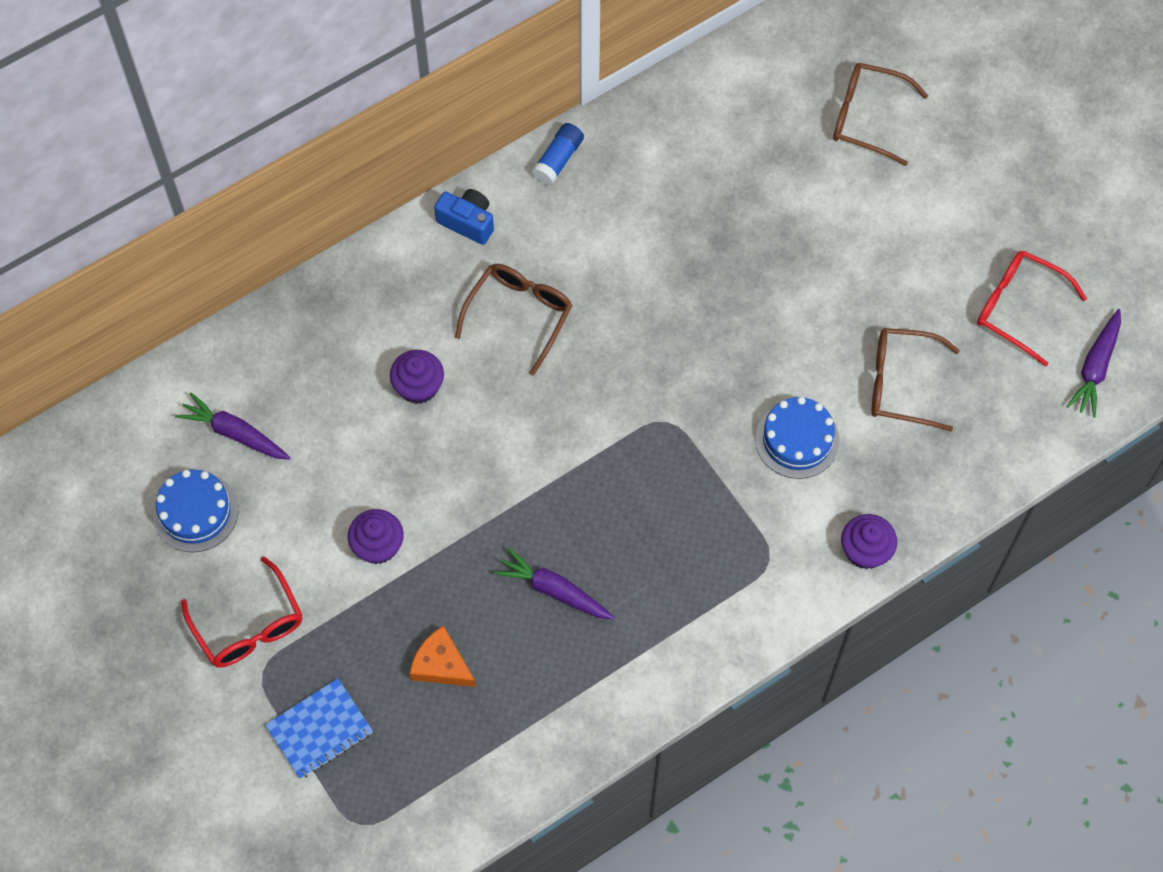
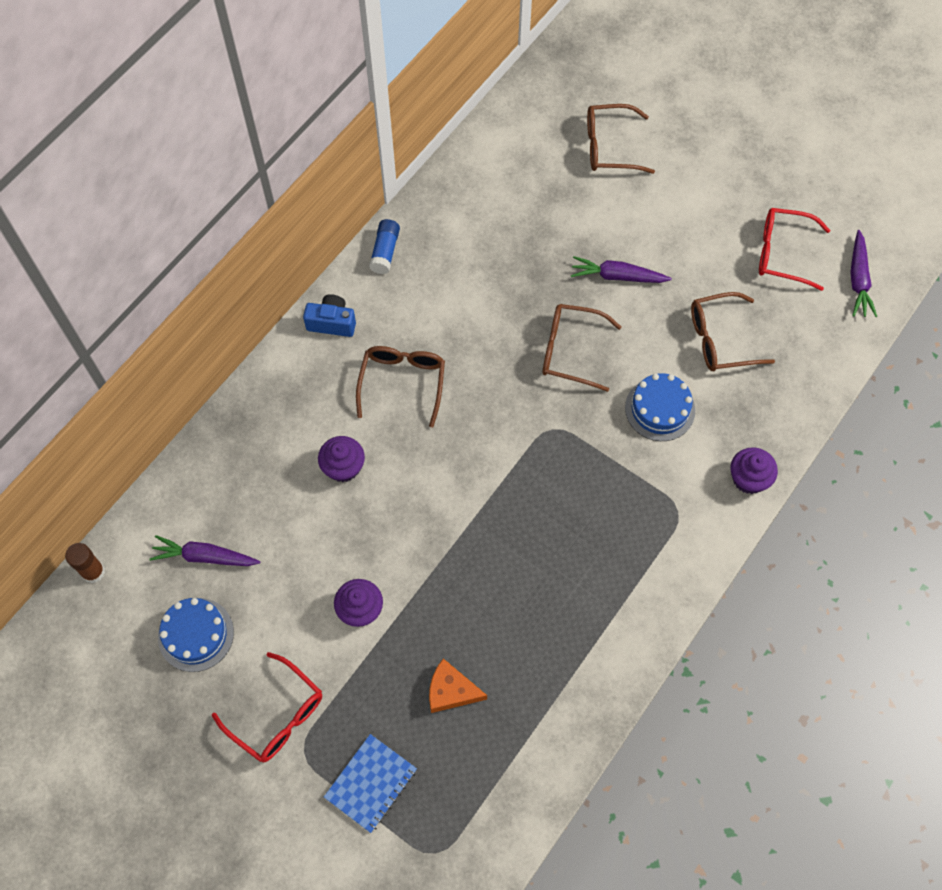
camera: 20 degrees left, 0 degrees up
purple carrot [494,547,615,620] -> purple carrot moved to [571,256,672,283]
none -> brown glue stick [65,543,105,583]
none -> brown glasses [542,304,621,392]

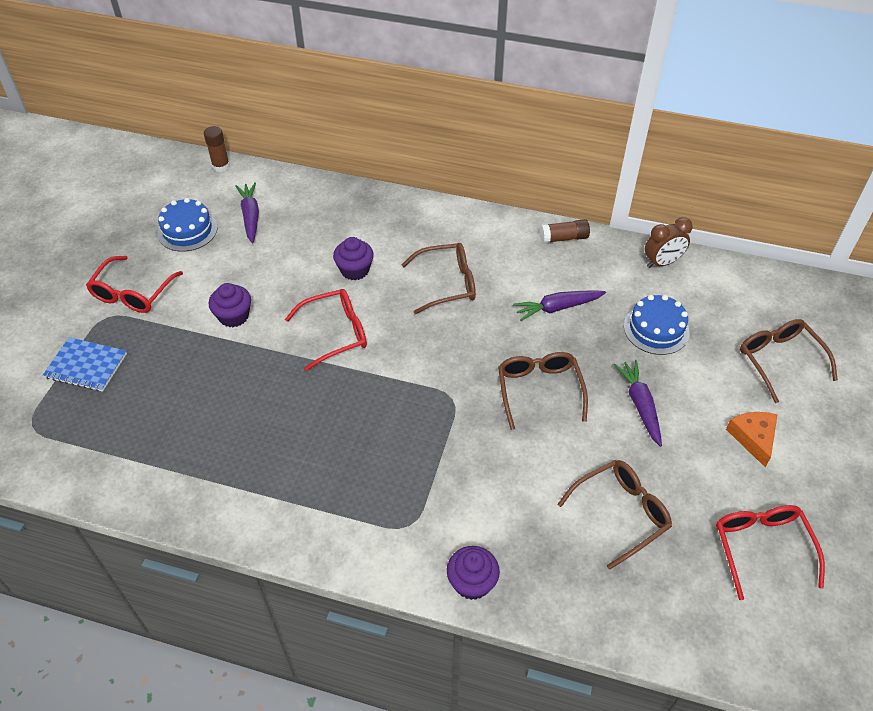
camera: 70 degrees right, 15 degrees down
blue camera [303,294,356,337] -> none
blue glue stick [369,219,400,274] -> brown glue stick [540,219,590,243]
orange cheese [429,659,487,713] -> orange cheese moved to [726,412,778,467]
blue cake [625,373,695,441] -> blue cake moved to [624,295,690,355]
brown glasses [691,292,775,371] -> brown glasses turned 90 degrees clockwise [557,460,672,570]
purple carrot [850,230,877,317] -> purple carrot moved to [513,290,606,321]
none -> red glasses [285,289,367,371]
none -> brown clock [645,217,693,268]

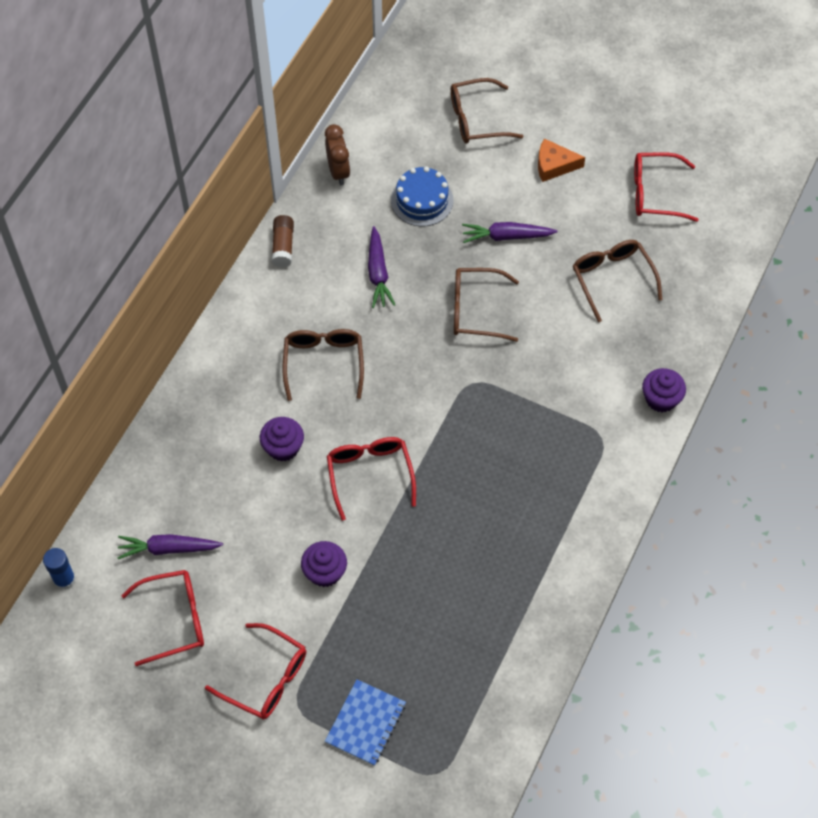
camera: 80 degrees left, 10 degrees up
blue cake [157,198,218,252] -> red glasses [121,570,204,666]
brown glue stick [204,126,230,172] -> blue glue stick [43,548,76,590]

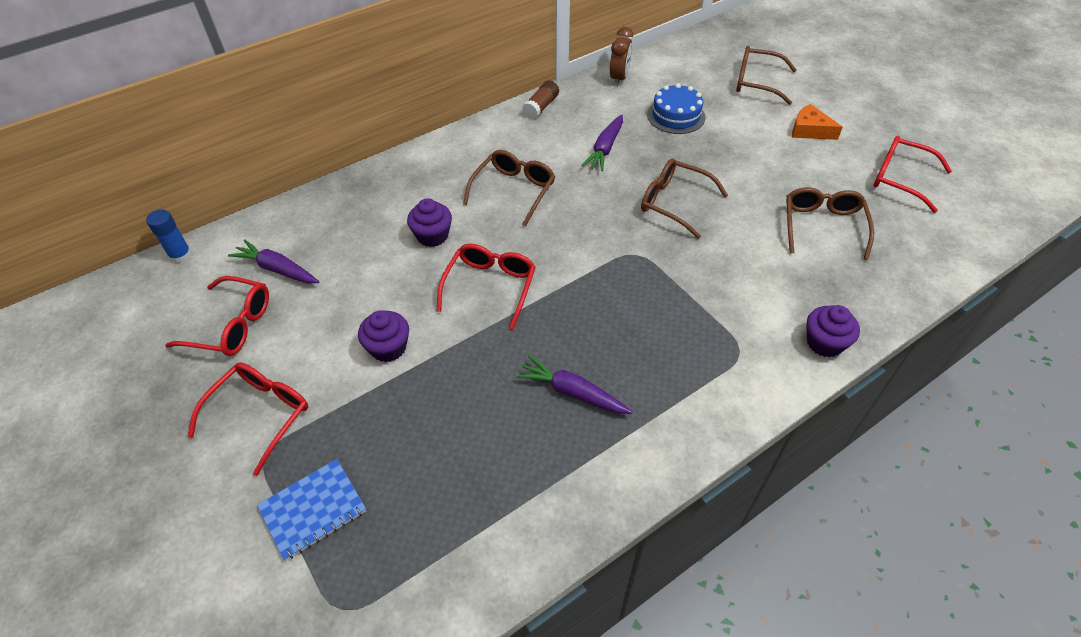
camera: 30 degrees right, 10 degrees down
red glasses [205,623,306,720] -> red glasses turned 120 degrees counterclockwise [187,363,308,476]
purple carrot [462,222,558,243] -> purple carrot moved to [516,355,633,414]

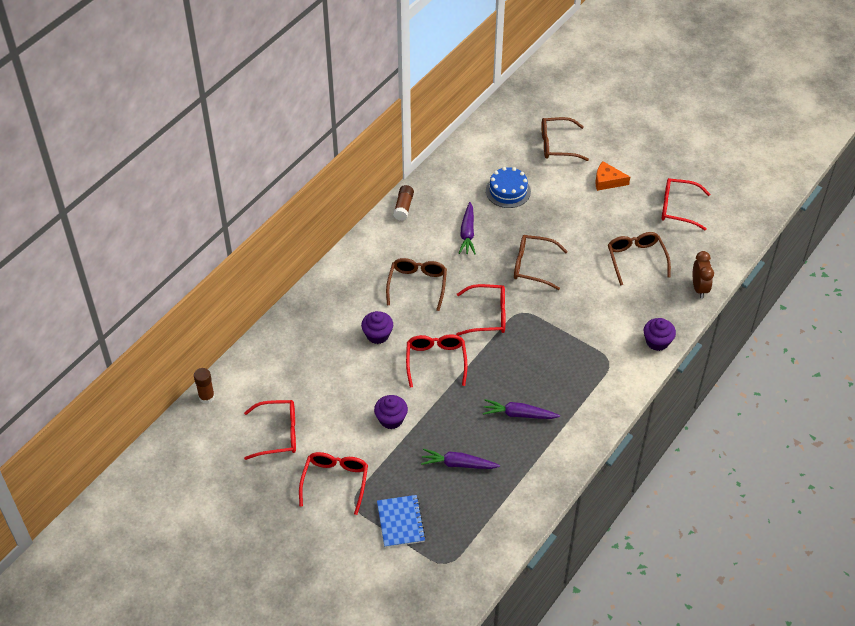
camera: 20 degrees left, 0 degrees up
blue glue stick [146,209,192,264] -> brown glue stick [194,368,215,404]
purple carrot [228,239,319,283] -> purple carrot moved to [421,449,500,469]
blue notebook [257,459,366,561] -> blue notebook turned 45 degrees counterclockwise [377,495,426,548]
brown clock [610,27,633,86] -> brown clock moved to [693,251,714,298]
none -> red glasses [456,284,505,336]

